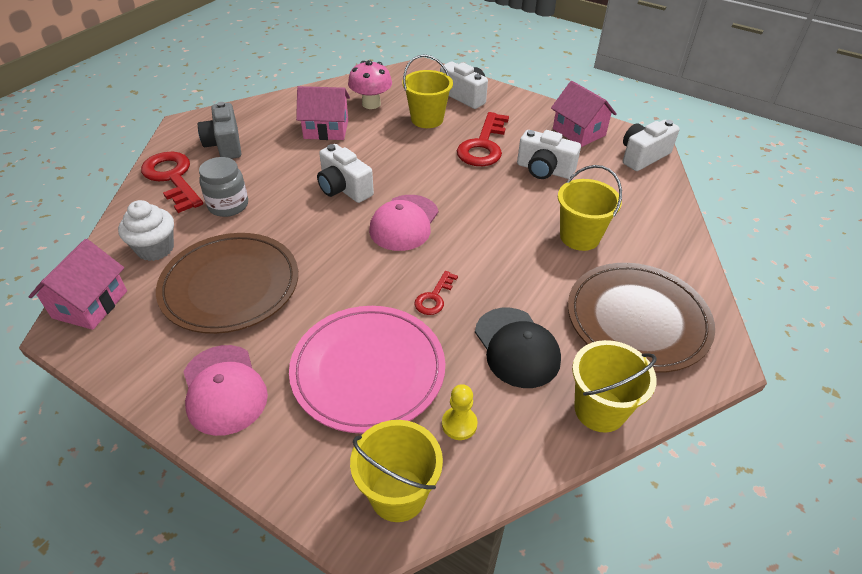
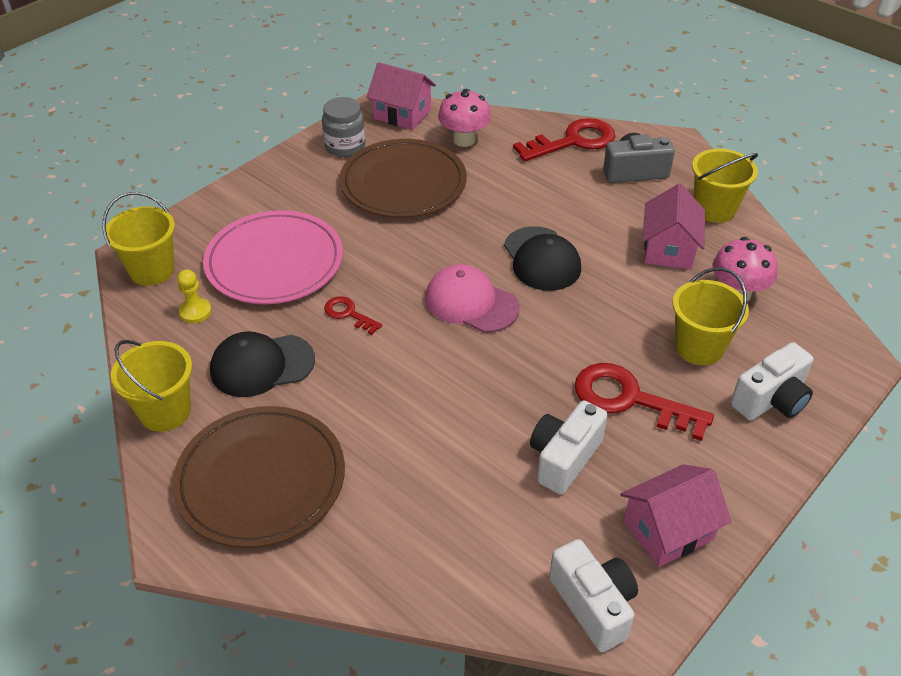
camera: 100 degrees right, 0 degrees up
white cupcake [118,200,174,261] -> pink mushroom [438,89,491,147]
pink cap [183,345,268,436] -> none
grey jar [199,157,248,217] -> grey jar moved to [322,97,365,157]
white camera [317,144,374,203] -> black cap [504,226,581,291]
yellow bucket [558,165,622,251] -> yellow bucket moved to [692,149,758,223]

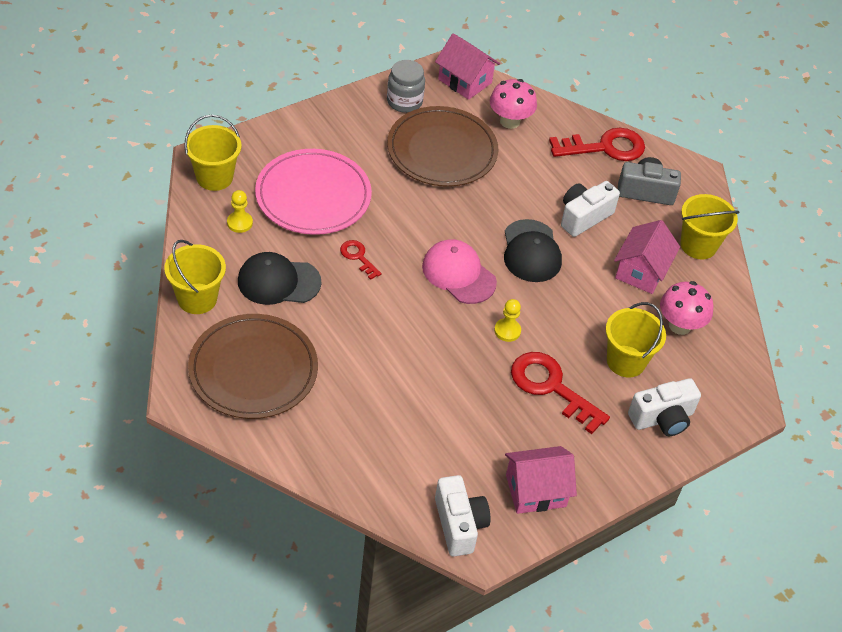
camera: 10 degrees right, 5 degrees up
white camera [530,400,608,495] -> white camera moved to [561,181,620,237]
none -> yellow pawn [494,299,521,342]

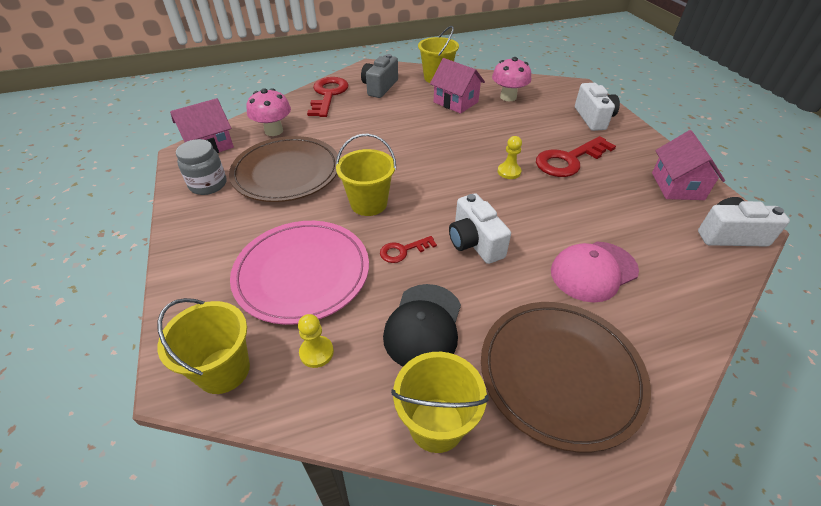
camera: 70 degrees left, 5 degrees down
pink cap [422,239,497,304] -> pink cap moved to [551,242,639,303]
black cap [504,219,562,282] -> none
white camera [561,181,620,237] -> white camera moved to [449,193,511,264]
yellow bucket [606,302,666,377] -> yellow bucket moved to [336,133,396,216]

